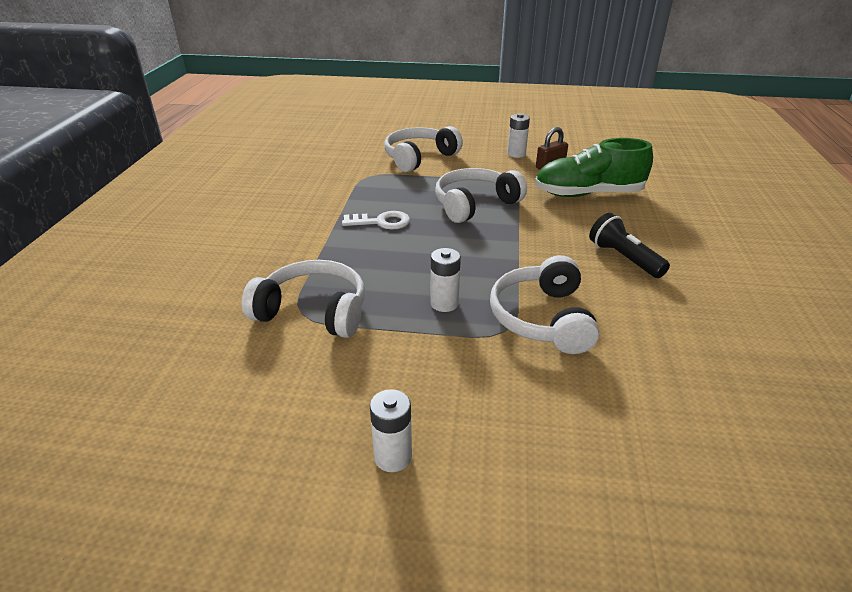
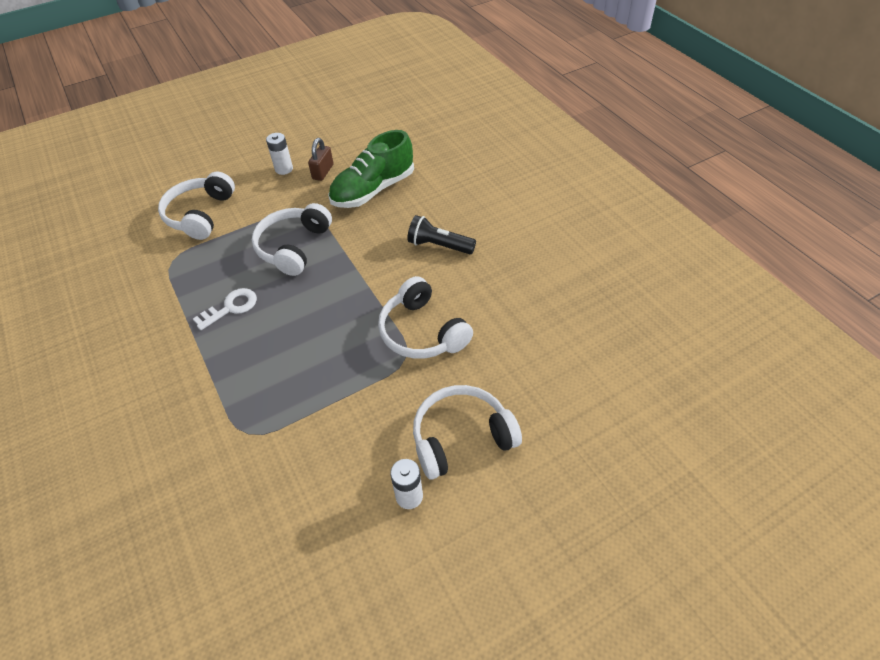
camera: 35 degrees left, 15 degrees up
white headphones [242,260,365,338] -> white headphones moved to [413,385,522,480]
white battery [430,248,461,312] -> none

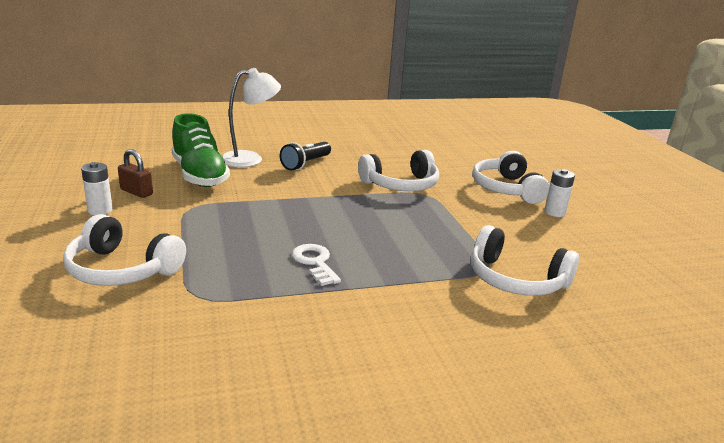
camera: 80 degrees left, 25 degrees down
white headphones [252,203,332,276] -> white headphones moved to [471,225,579,296]
none -> white lamp [222,68,281,167]

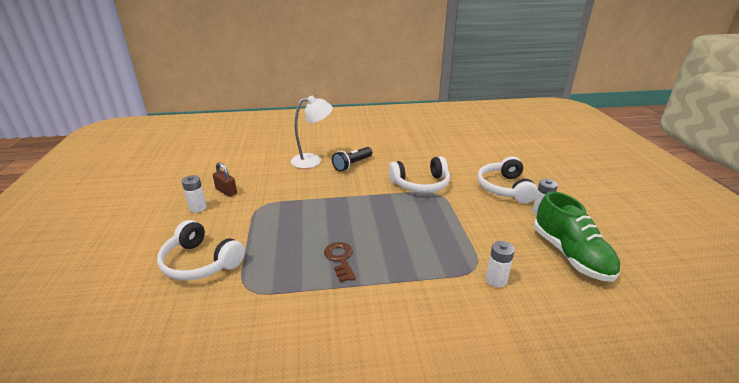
camera: 10 degrees right, 5 degrees up
green shoe [172,113,230,187] -> green shoe moved to [534,191,620,282]
white key [292,244,341,286] -> brown key [324,242,356,282]
white headphones [471,225,579,296] -> white battery [486,241,515,288]

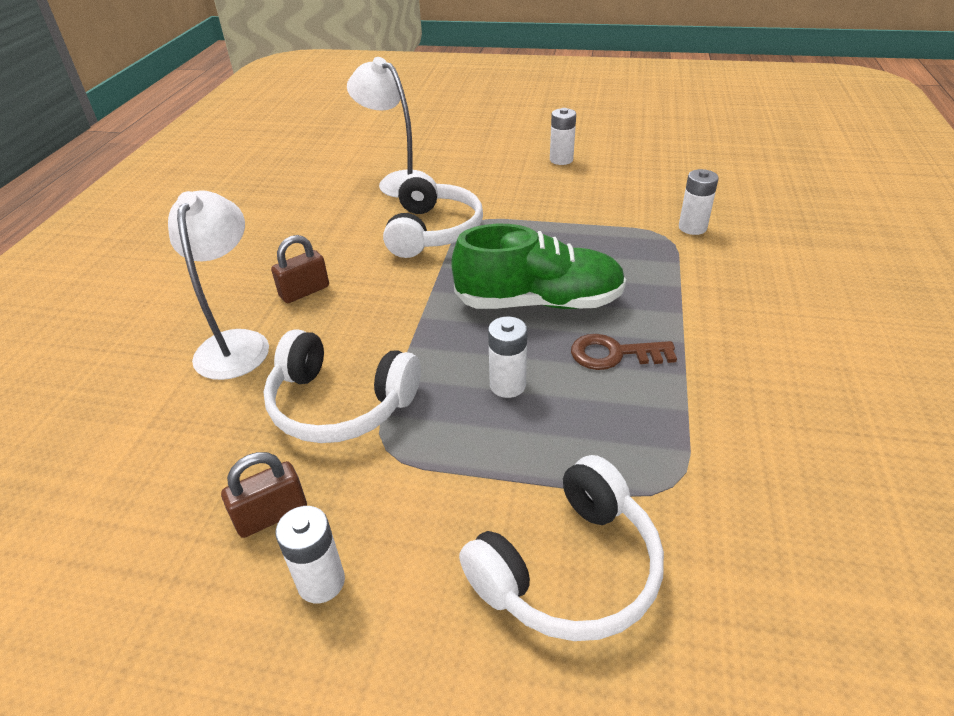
camera: 70 degrees left, 10 degrees up
black flashlight [332,147,372,172] -> brown padlock [271,235,329,303]
white headphones [477,156,538,204] -> white headphones moved to [263,329,421,443]
green shoe [534,191,620,282] -> green shoe moved to [451,224,626,309]
none -> white lamp [347,57,426,198]
none -> white battery [488,316,527,398]

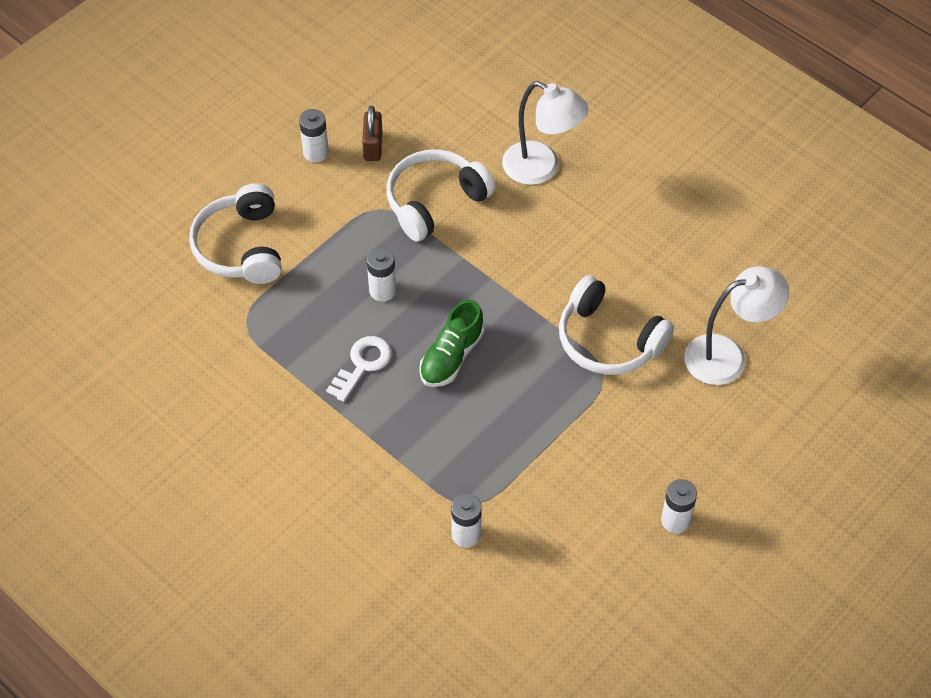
camera: 120 degrees right, 15 degrees up
brown padlock [271,235,329,303] -> none
green shoe [451,224,626,309] -> green shoe [419,300,484,387], size x0.65
brown key [571,334,677,370] -> white key [326,336,392,402]

